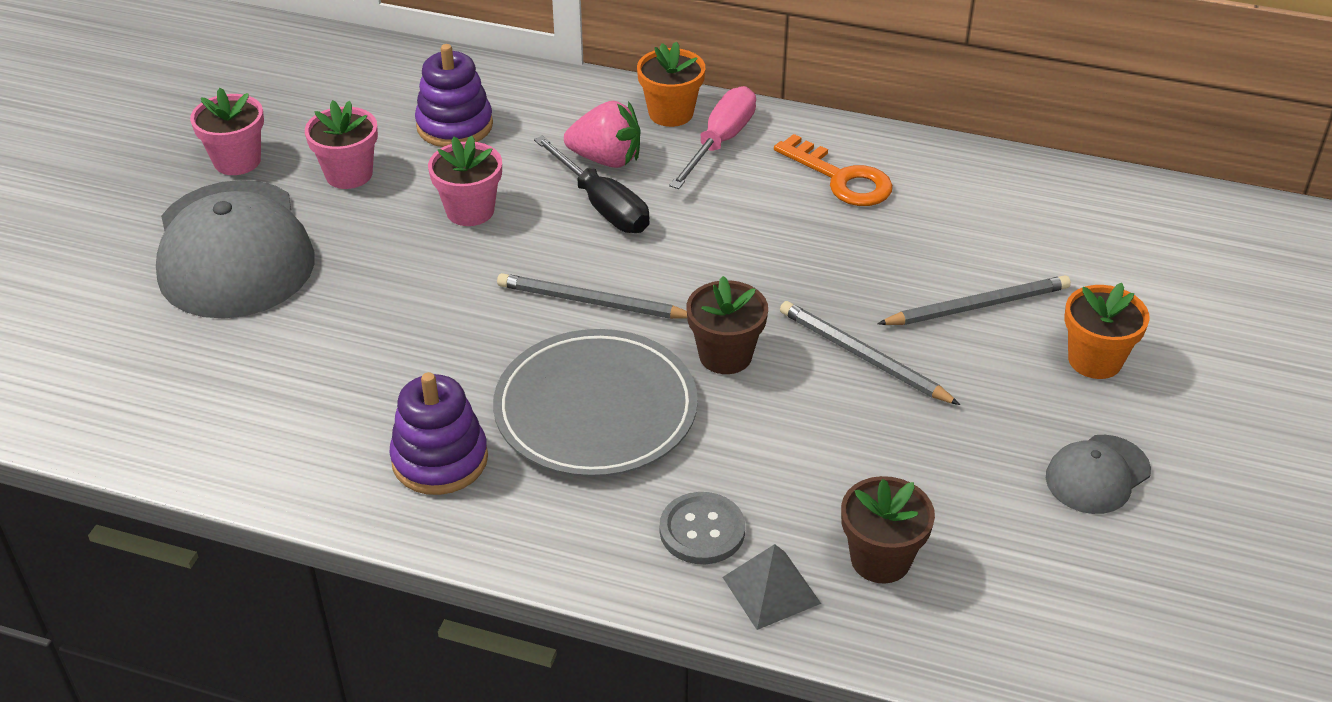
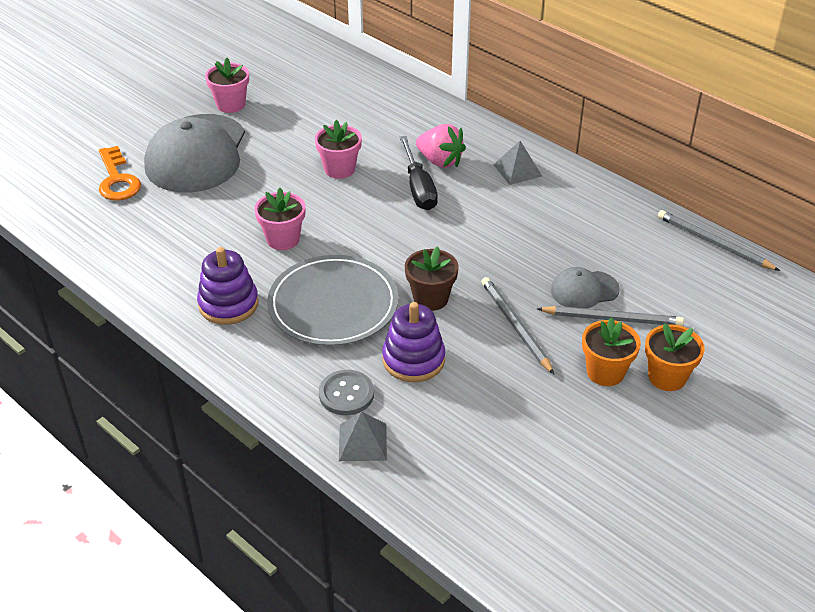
camera: 25 degrees right, 0 degrees up
pink flower pot [305,100,378,189] -> pink flower pot moved to [254,188,306,250]
purple stacking toy [415,44,493,147] -> purple stacking toy moved to [382,302,445,382]
grey pencil [497,273,687,319] -> grey pencil moved to [658,210,780,271]
orange flower pot [637,41,705,127] -> orange flower pot moved to [582,317,641,386]
pink screwdriver [669,86,756,189] -> grey pyramid [493,141,542,185]
orange key [774,134,893,206] -> orange key moved to [99,146,141,201]
brown flower pot [841,476,935,583] -> none
grey cap [1046,435,1151,514] -> grey cap moved to [551,267,620,309]

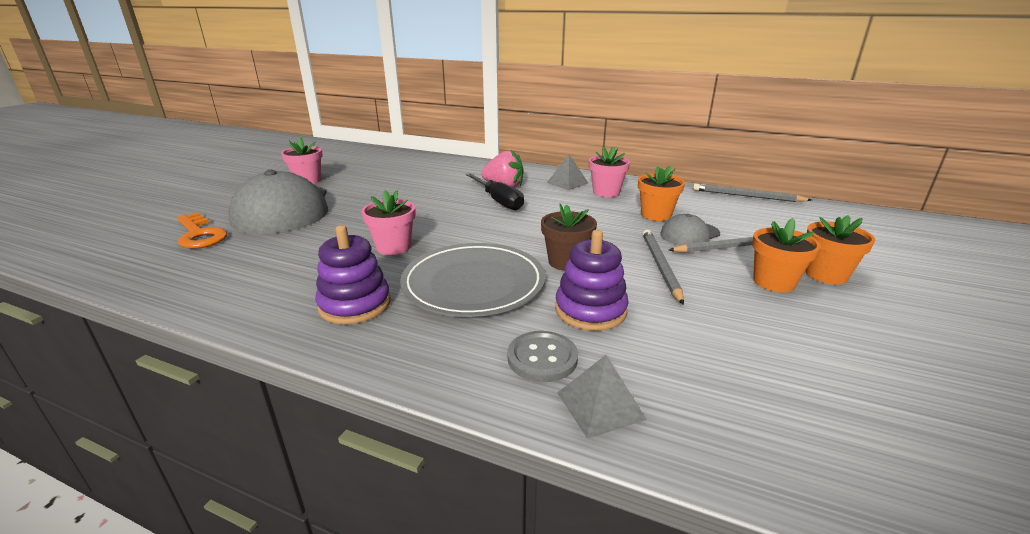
camera: 20 degrees left, 15 degrees down
pink flower pot [315,120,362,179] -> pink flower pot moved to [589,146,630,197]
grey pencil [481,277,554,374] -> grey pencil turned 45 degrees clockwise [643,230,684,305]
none -> orange flower pot [638,166,685,221]

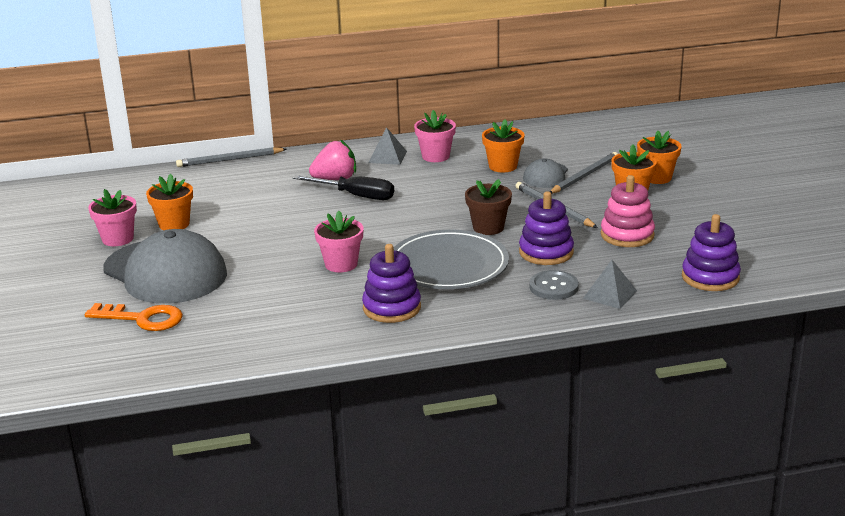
camera: 35 degrees left, 0 degrees up
grey pencil [693,183,811,202] -> grey pencil moved to [176,147,287,167]
none -> orange flower pot [146,174,193,230]
none -> pink stacking toy [601,175,655,247]
none -> purple stacking toy [682,214,741,291]

